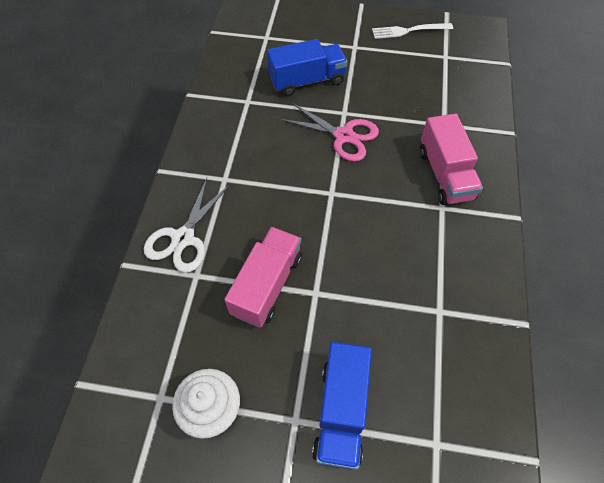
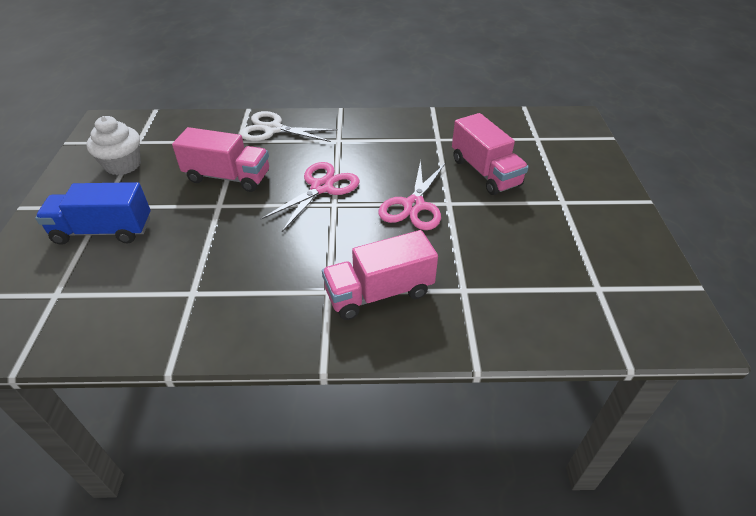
camera: 80 degrees right, 15 degrees down
blue truck [267,39,348,96] -> pink truck [452,113,529,195]
white fork [372,23,453,39] -> none
none -> pink scissors [261,162,359,232]

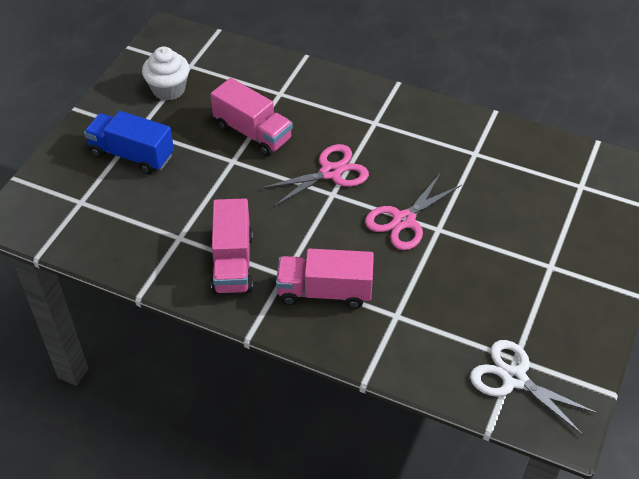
camera: 25 degrees right, 5 degrees up
white scissors [240,111,338,142] -> white scissors moved to [470,340,598,435]
pink truck [452,113,529,195] -> pink truck moved to [211,199,253,294]

